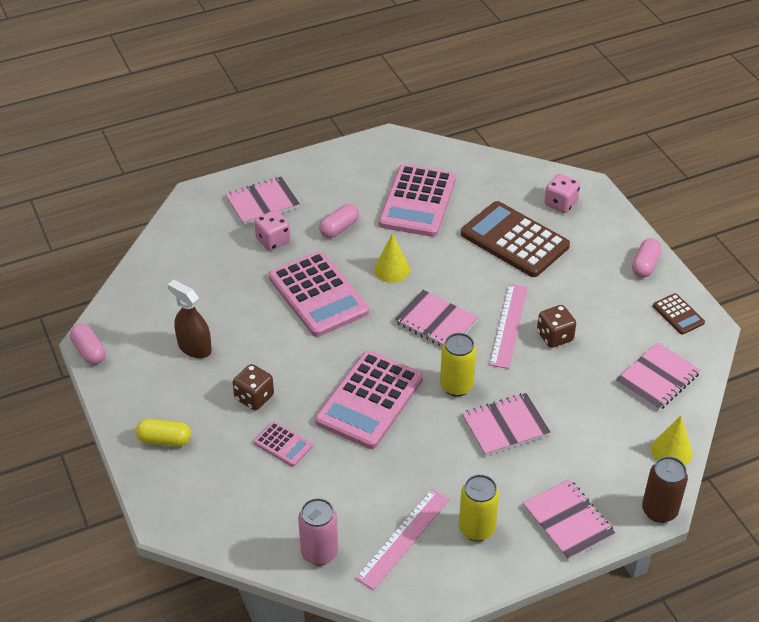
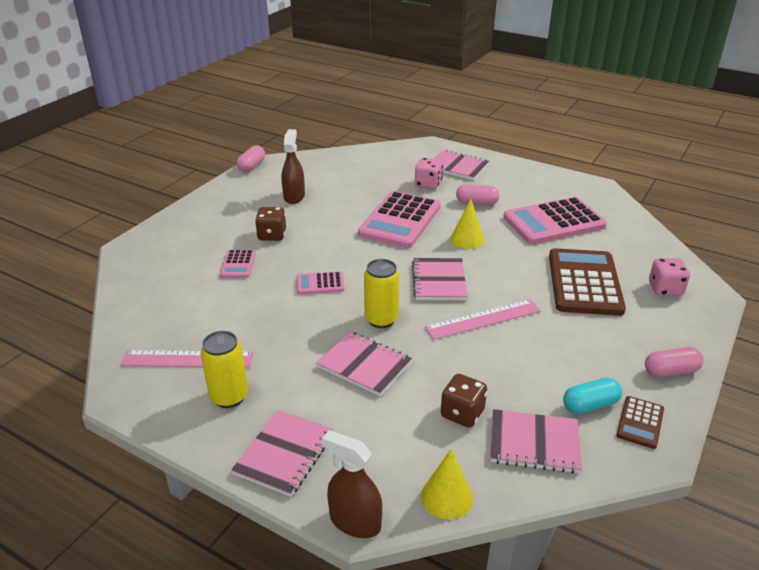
camera: 55 degrees right, 10 degrees down
yellow capsule [136,419,191,447] -> none
pink can [298,498,338,565] -> none
pink calculator [315,351,423,449] -> pink calculator [297,272,345,294], size x0.47
brown dice [537,305,576,348] -> brown dice moved to [441,374,487,428]
brown can [642,456,688,523] -> brown spray bottle [322,430,382,538]
none -> turquoise capsule [563,378,622,414]

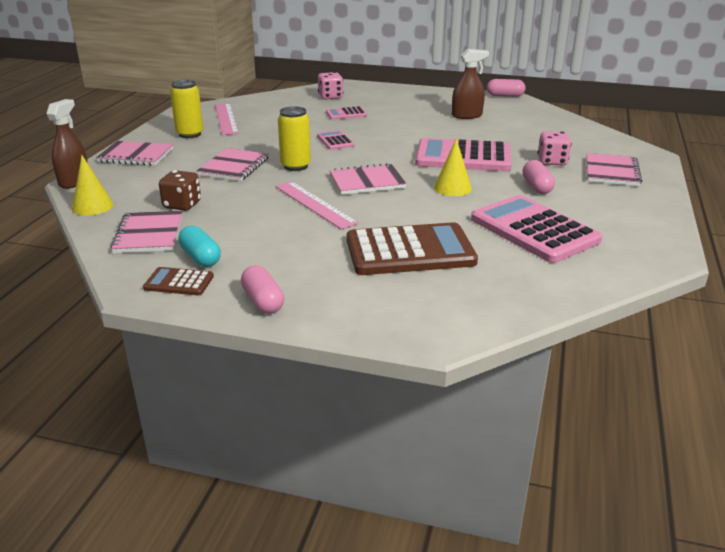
camera: 75 degrees right, 5 degrees down
brown dice [255,207,286,241] -> none
pink dice [649,258,690,296] -> pink dice moved to [318,72,343,100]

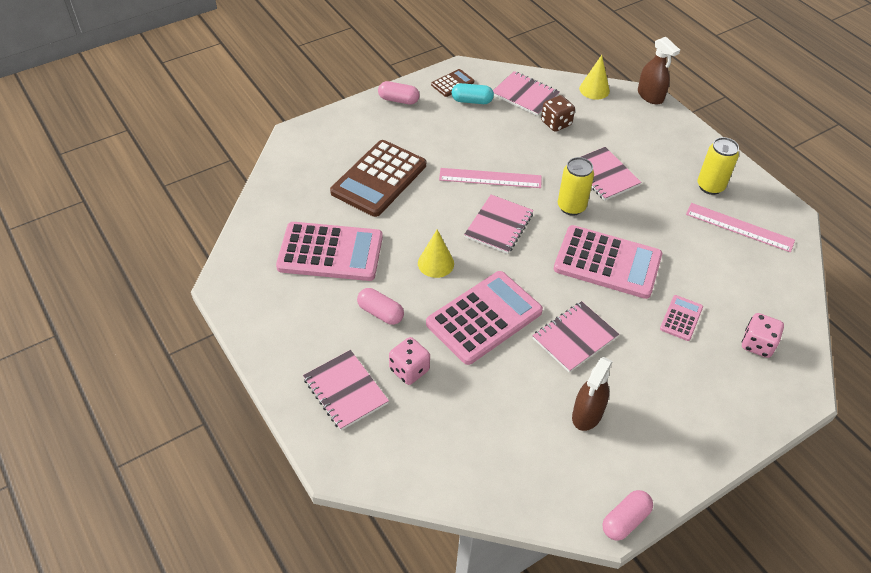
camera: 130 degrees right, 20 degrees up
pink notebook [96,141,173,166] -> pink notebook moved to [532,301,619,373]
pink calculator [317,130,355,150] -> pink calculator [554,225,662,299], size x2.13

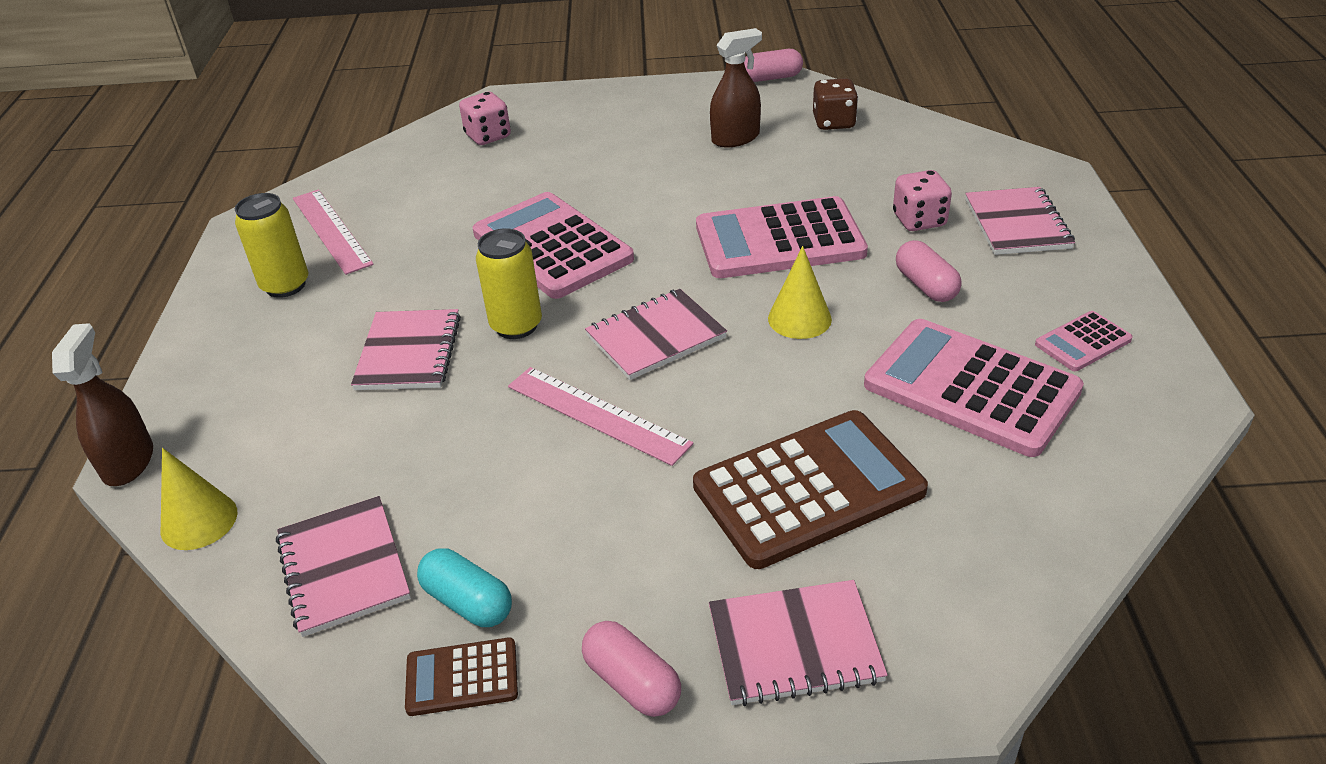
camera: 145 degrees left, 10 degrees down
pink notebook [532,301,619,373] -> pink notebook moved to [709,580,888,706]
brown dice [541,95,575,132] -> brown dice moved to [813,78,858,130]
pink calculator [660,295,703,341] -> pink calculator moved to [1035,311,1133,371]

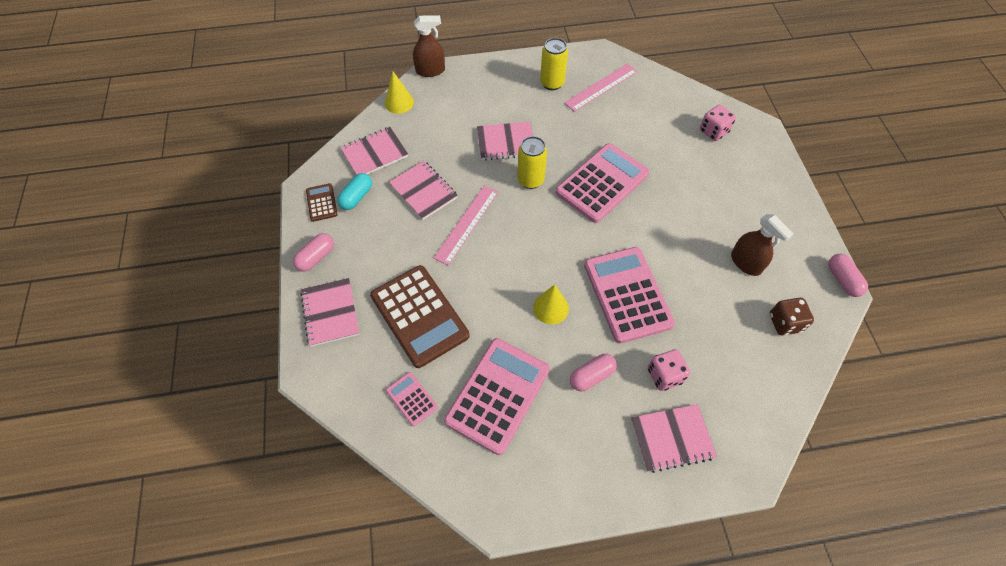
camera: 80 degrees right, 20 degrees up
pink notebook [585,289,727,380] -> pink notebook moved to [389,161,458,220]
pink calculator [1035,311,1133,371] -> pink calculator moved to [386,372,438,426]

